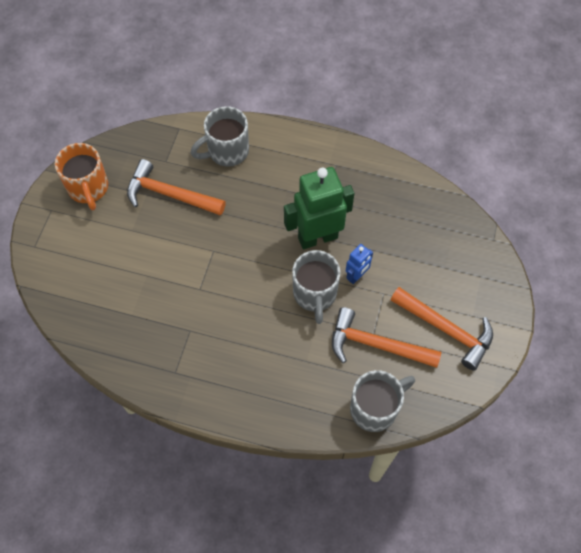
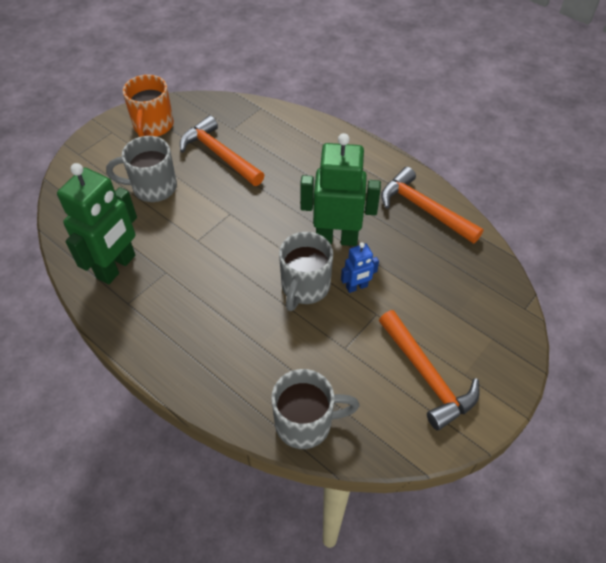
camera: 25 degrees right, 10 degrees down
grey mug [191,106,249,167] -> grey mug moved to [106,136,177,202]
orange hammer [332,307,441,368] -> orange hammer moved to [381,167,483,244]
none -> green robot [57,163,137,284]

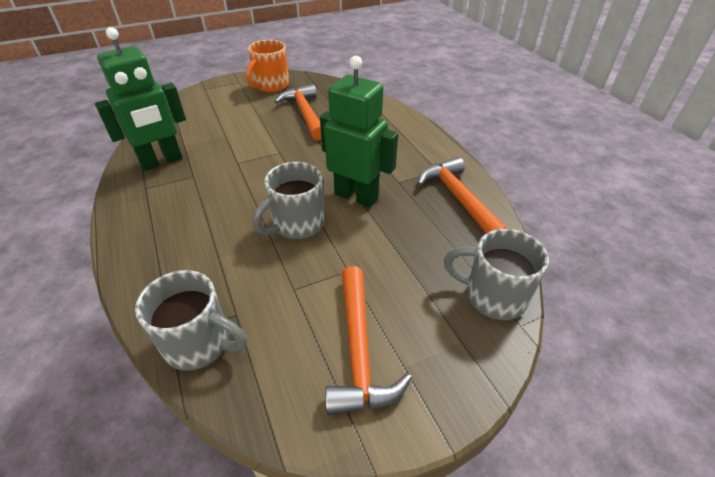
camera: 25 degrees right, 10 degrees down
grey mug [106,136,177,202] -> grey mug moved to [444,229,549,320]
blue robot [341,243,379,293] -> none

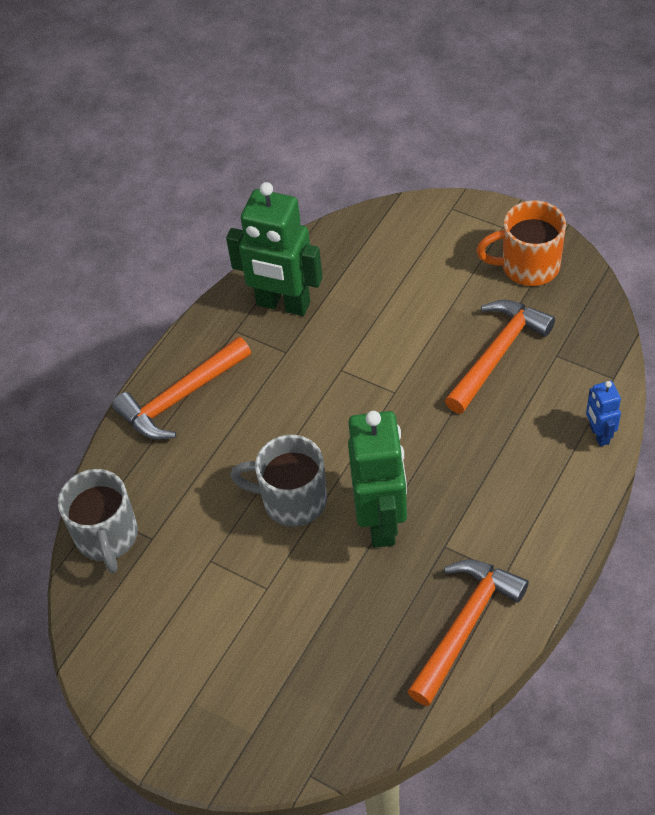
camera: 60 degrees right, 10 degrees up
orange hammer [325,266,412,415] -> orange hammer moved to [112,337,251,440]
grey mug [444,229,549,320] -> none
none -> blue robot [586,381,621,446]

